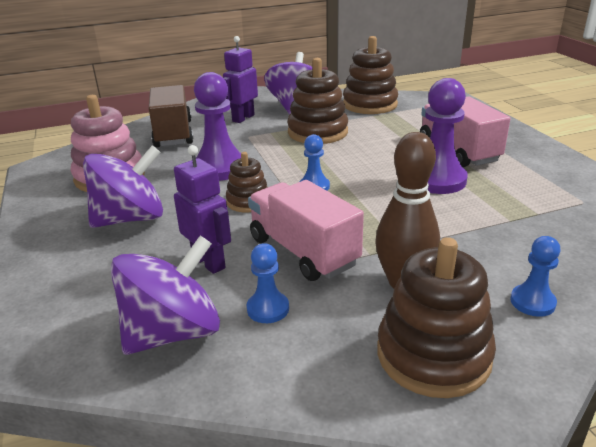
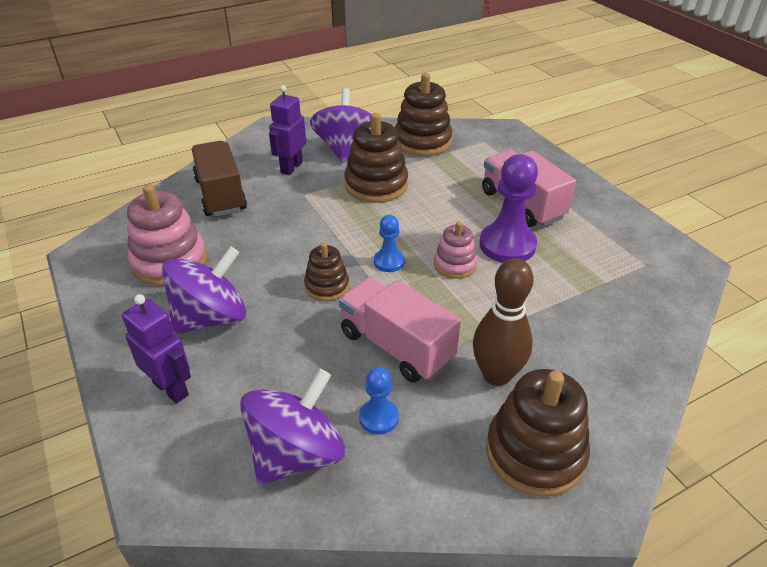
camera: 10 degrees left, 10 degrees up
purple robot [174,145,231,274] -> purple robot moved to [122,294,191,404]
purple pawn [194,72,241,181] -> none
blue pawn [510,236,561,317] -> none
none -> pink stacking toy [434,222,477,279]

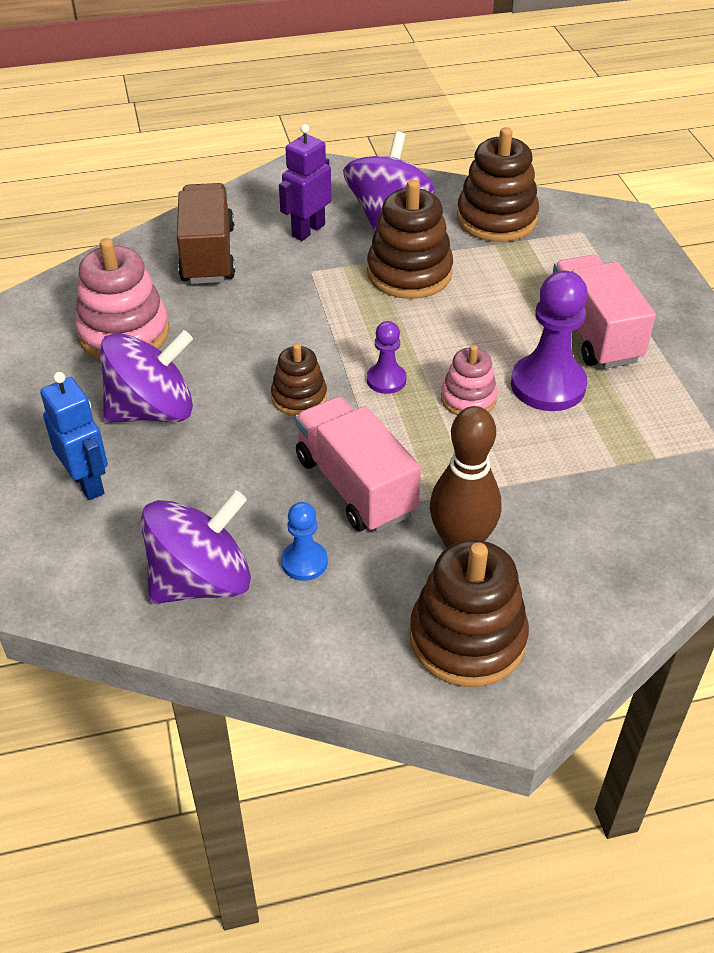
camera: 15 degrees right, 5 degrees up
purple robot [122,294,191,404] -> blue robot [40,372,108,500]
blue pawn [374,215,405,272] -> purple pawn [367,321,407,394]

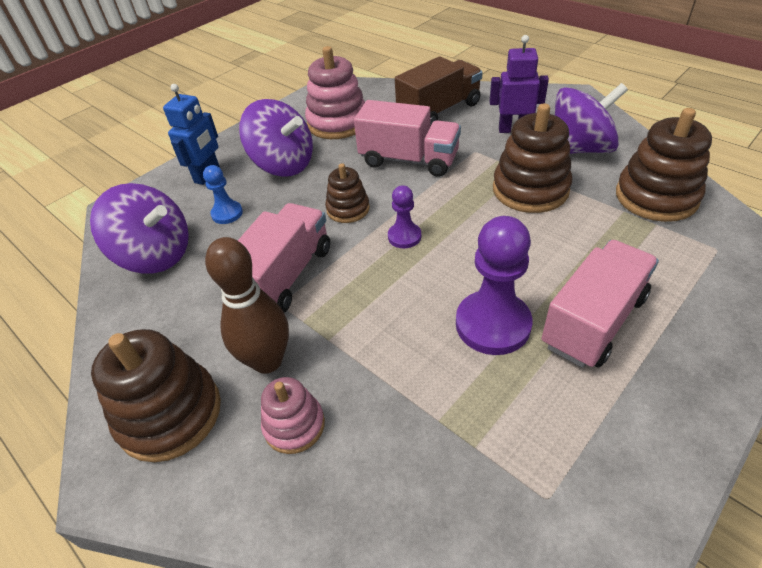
camera: 60 degrees right, 0 degrees up
blue pawn [281,502,328,581] -> blue pawn moved to [203,165,243,224]
pink stacking toy [441,345,498,415] -> pink stacking toy moved to [261,377,325,454]
none -> pink truck [354,100,461,177]

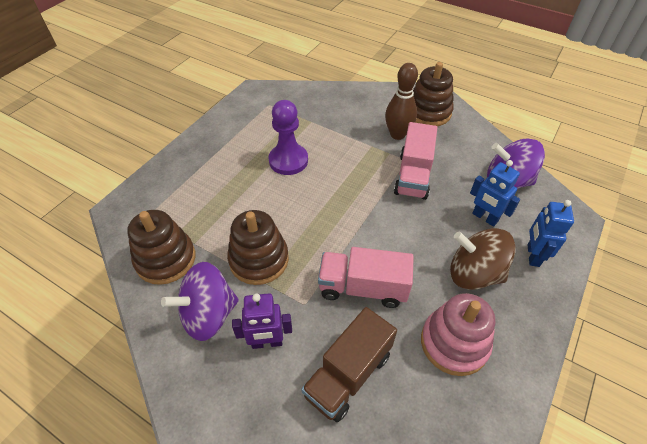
camera: 165 degrees right, 5 degrees up
blue pawn [203,165,243,224] -> blue robot [470,160,520,227]
purple spinning top [239,99,313,177] -> brown spinning top [450,228,516,290]
pink stacking toy [261,377,325,454] -> none
brown stacking toy [325,163,370,223] -> none
purple pawn [388,185,421,249] -> none
pink truck [541,240,659,368] -> none

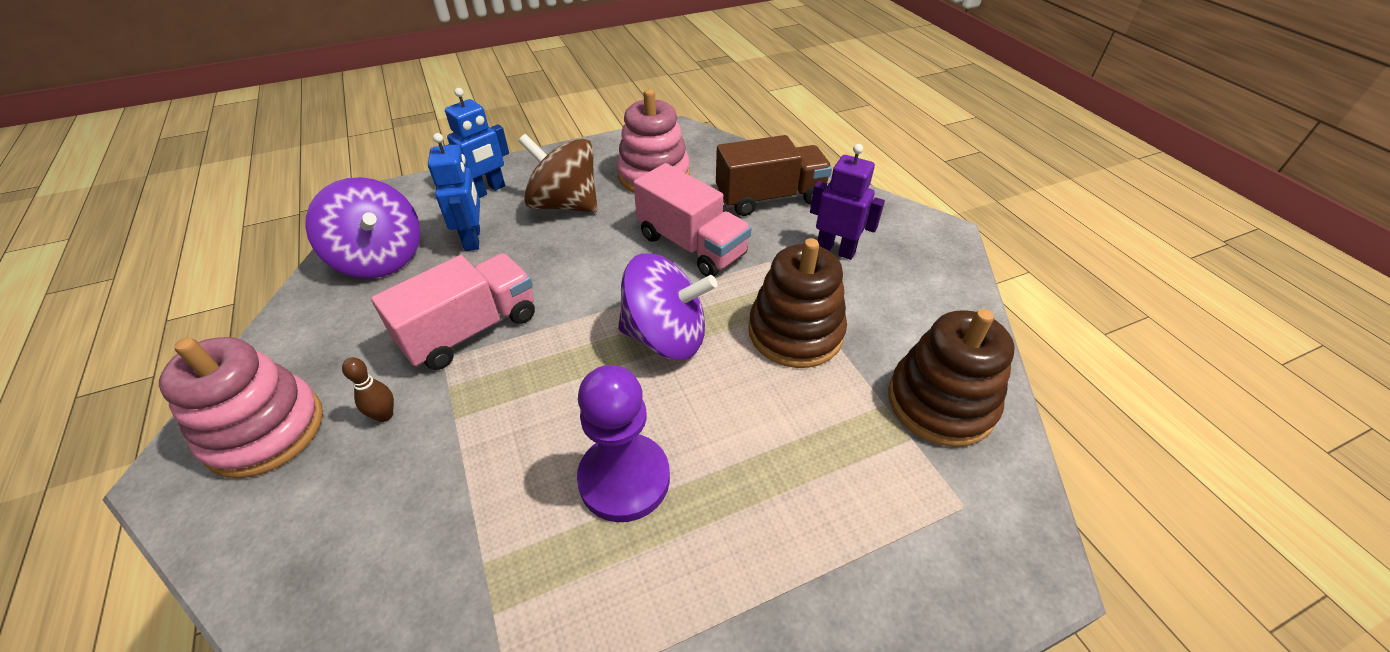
camera: 145 degrees left, 5 degrees down
purple spinning top [161,262,239,341] -> purple spinning top moved to [618,253,718,360]
brown bowling pin [385,63,418,140] -> brown bowling pin [342,357,394,422], size x0.48
brown stacking toy [413,62,454,126] -> pink stacking toy [159,337,323,478]
brown spinning top [450,228,516,290] -> brown spinning top turned 150 degrees clockwise [518,134,598,213]

